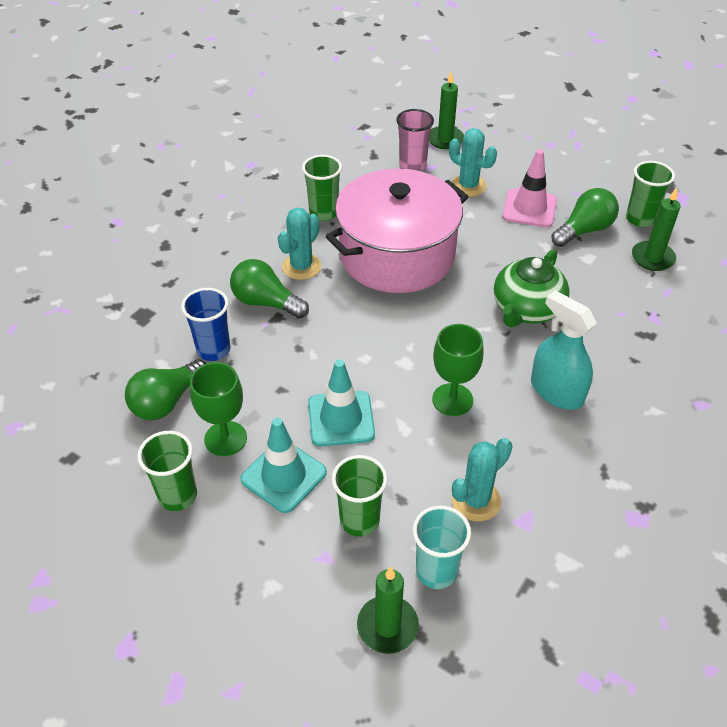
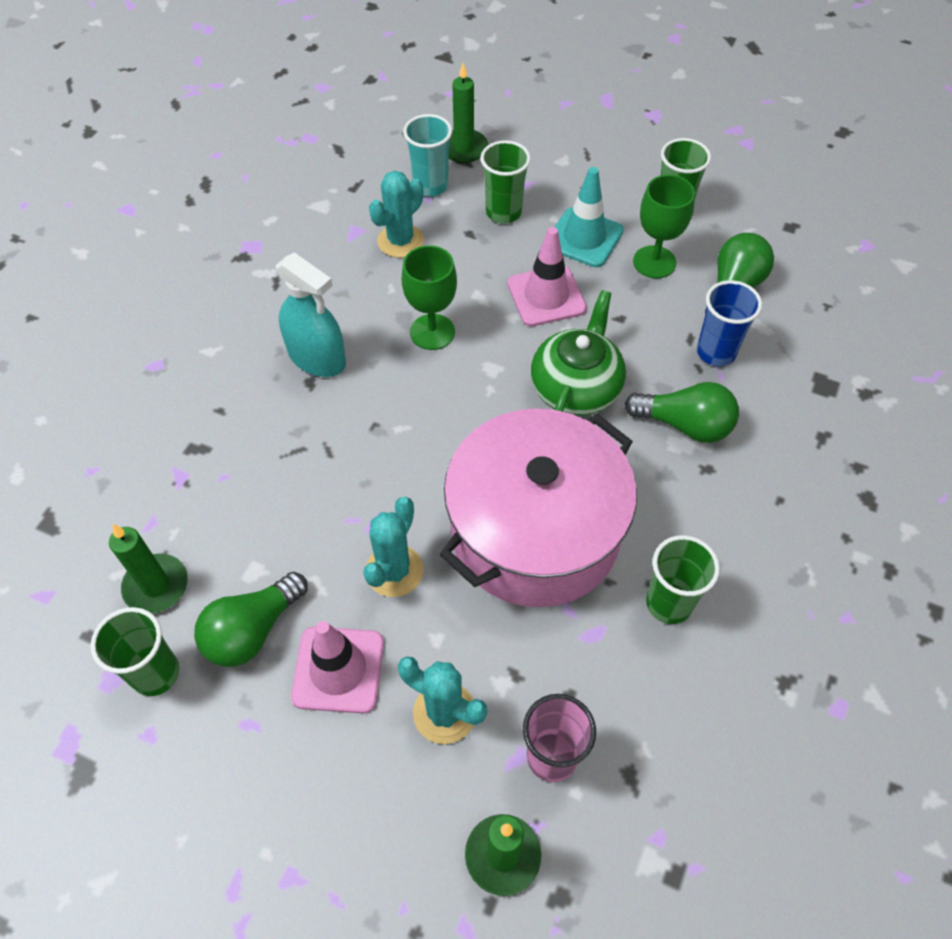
camera: 170 degrees right, 10 degrees up
turquoise cactus [278,208,321,280] -> turquoise cactus moved to [363,497,424,597]
turquoise traffic cone [308,360,375,446] -> pink traffic cone [508,227,587,326]
green teapot [494,249,570,327] -> green teapot moved to [531,290,626,416]

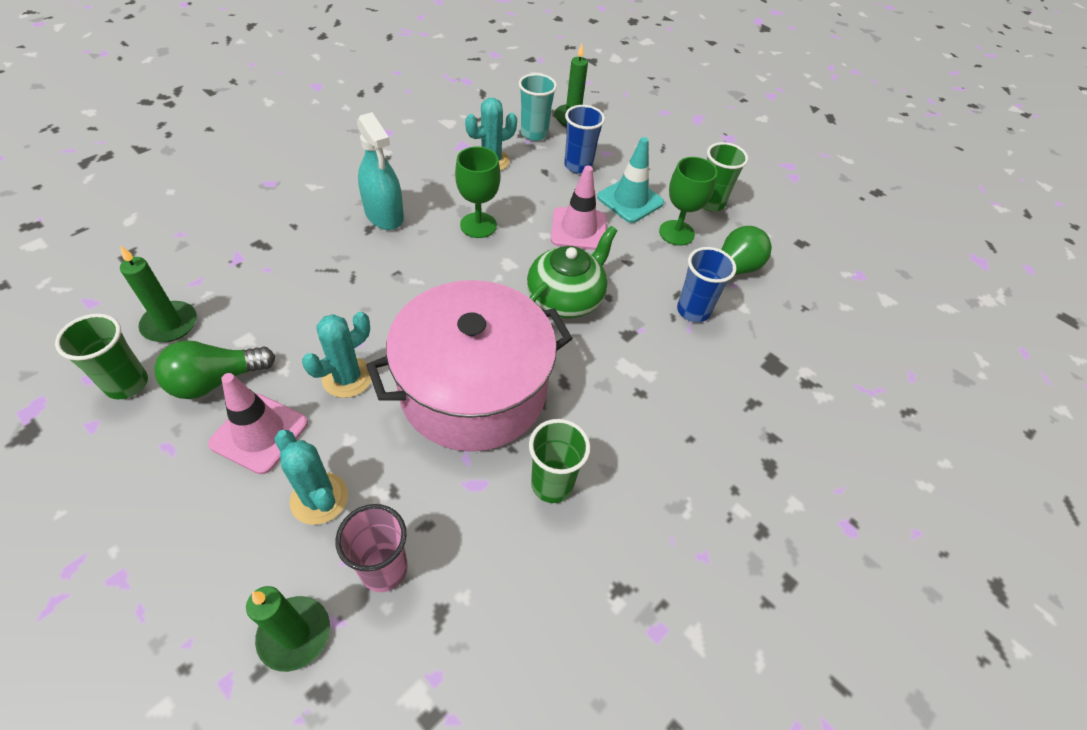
camera: 15 degrees right, 5 degrees down
green cup [481,140,531,224] -> blue cup [564,105,605,174]
green light bulb [624,382,739,443] -> none

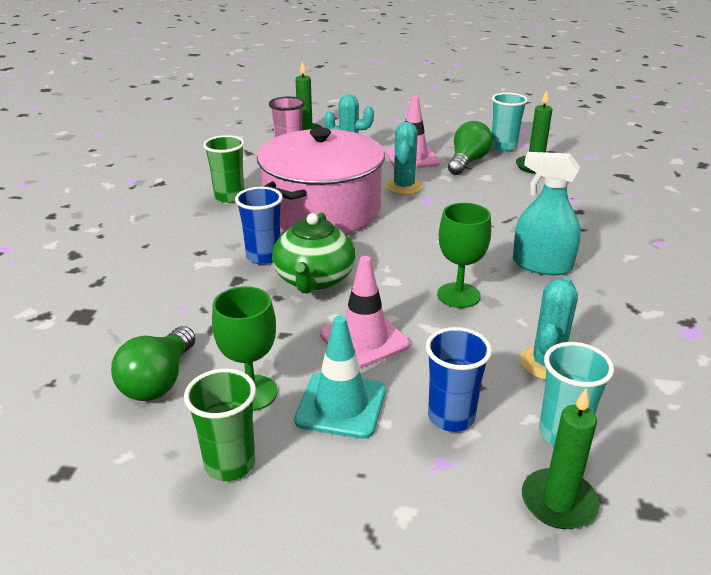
camera: 150 degrees right, 20 degrees down
green cup [55,314,148,399] -> turquoise cup [492,92,528,152]
blue cup [677,247,736,322] -> blue cup moved to [235,187,283,265]

